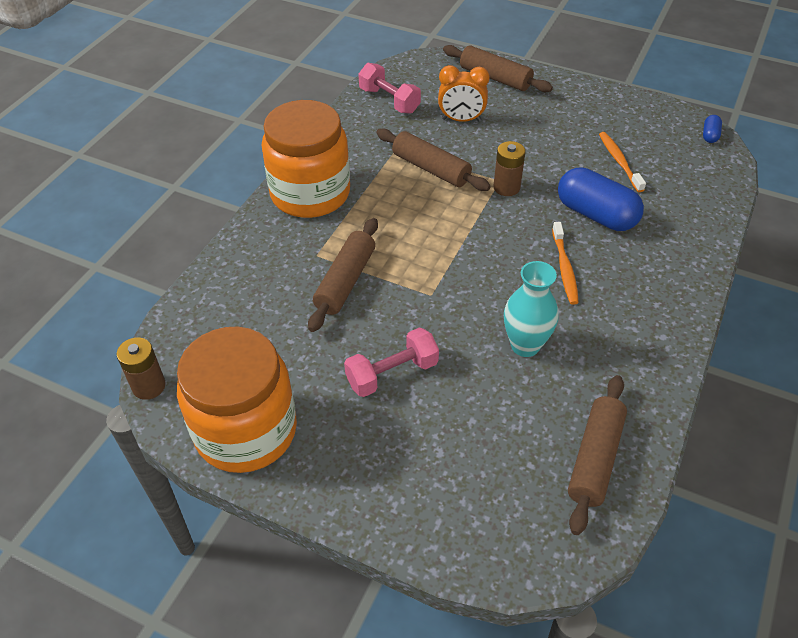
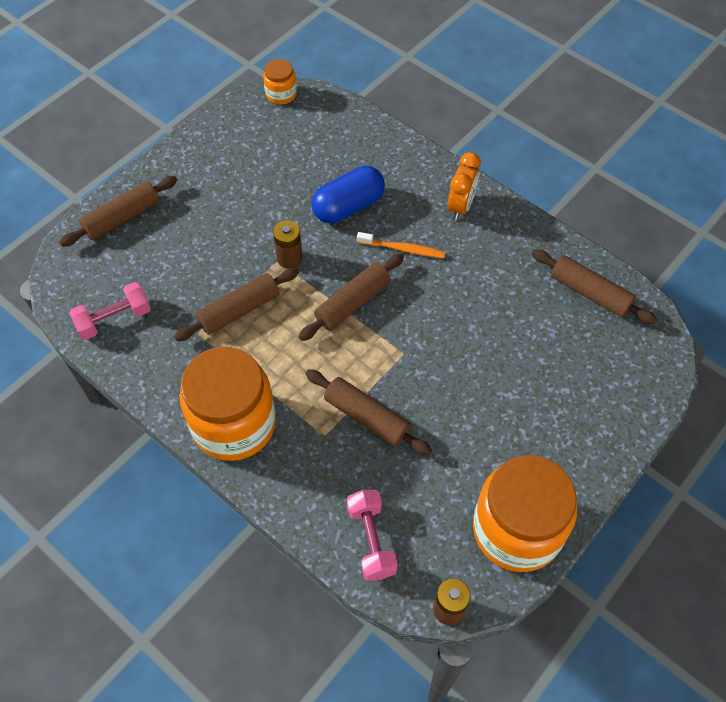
camera: 75 degrees left, 10 degrees up
pink dumbbell [344,327,439,397] -> pink dumbbell moved to [347,490,398,581]
orange clock [438,65,490,122] -> orange clock moved to [448,152,481,220]
turquoise vase [504,261,559,357] -> none
orange toothbrush [599,132,646,192] -> none
blue capsule [703,115,722,143] -> orange jar [263,59,297,105]
none -> brown rolling pin [299,253,404,341]

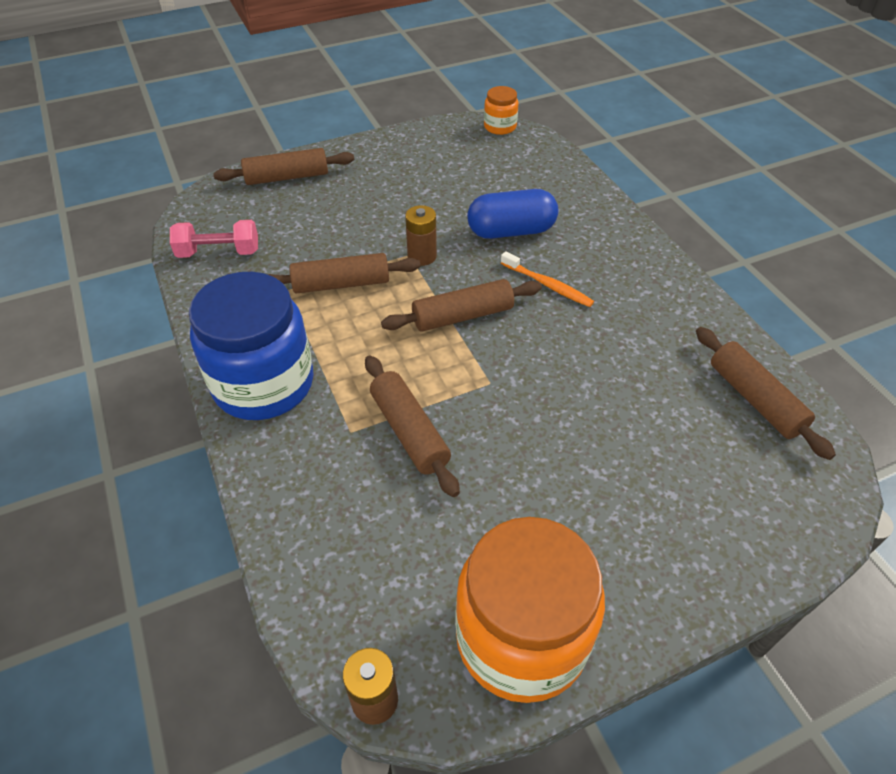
camera: 25 degrees right, 10 degrees down
orange jar [180,347,276,461] -> blue jar [189,272,314,420]
pink dumbbell [347,490,398,581] -> none
orange clock [448,152,481,220] -> none

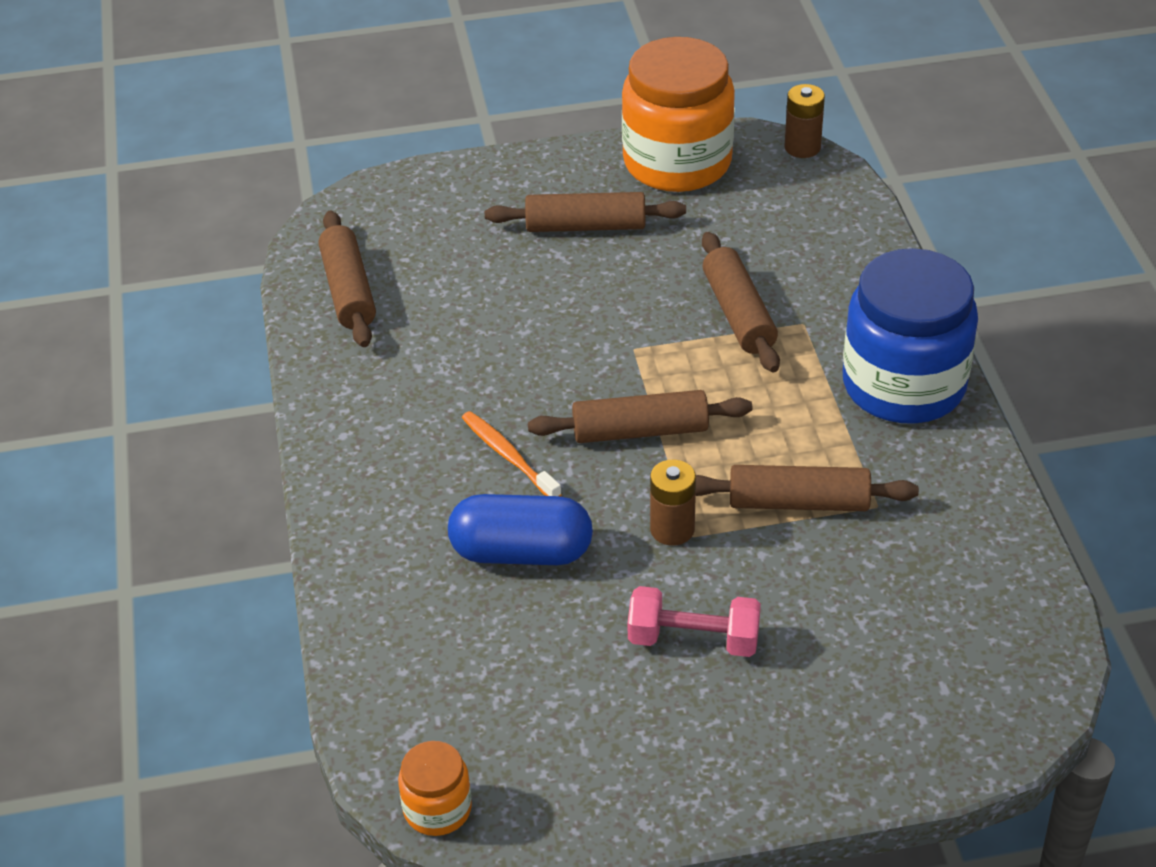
camera: 165 degrees left, 5 degrees down
pink dumbbell [170,220,258,258] -> pink dumbbell moved to [628,586,761,657]
brown rolling pin [213,148,354,185] -> brown rolling pin moved to [485,192,686,232]

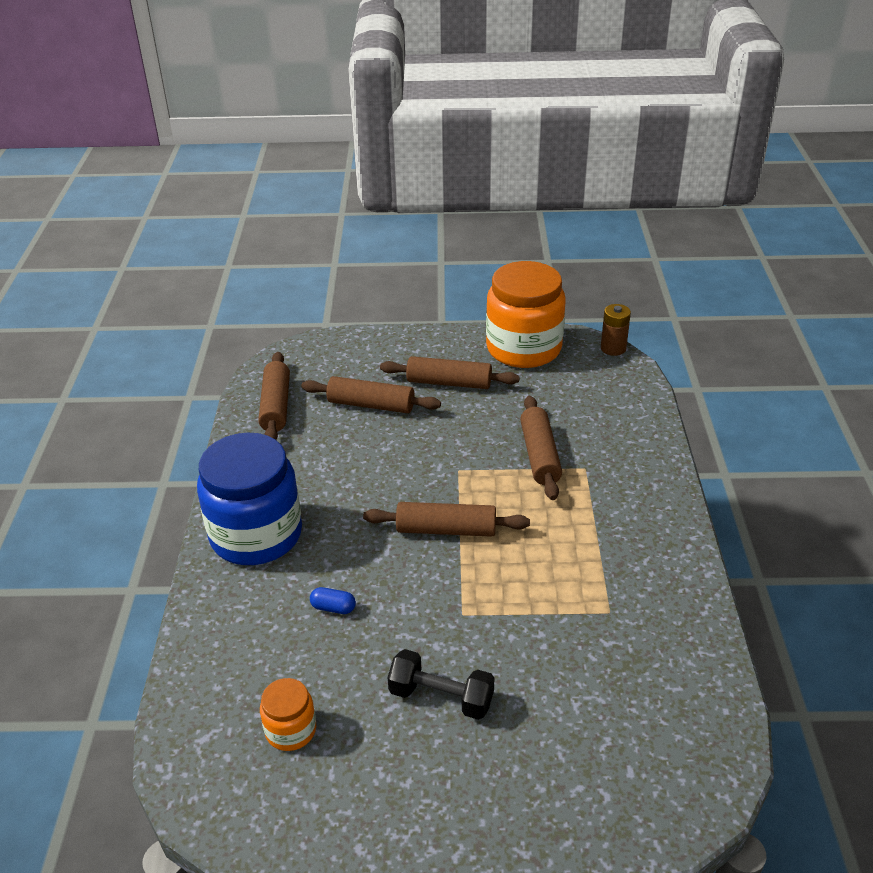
camera: 10 degrees right, 5 degrees down
orange jar [398,741,472,836] -> orange jar moved to [260,678,316,751]
blue capsule [448,494,593,565] -> blue capsule [310,587,356,614], size x0.44
orange toothbrush [462,411,562,496] -> none
pink dumbbell [628,586,761,657] -> black dumbbell [387,649,494,720]
brown battery [650,460,696,546] -> none
brown rolling pin [696,465,919,511] -> brown rolling pin moved to [301,376,441,413]
blue jar [843,248,978,424] -> blue jar moved to [197,433,302,565]

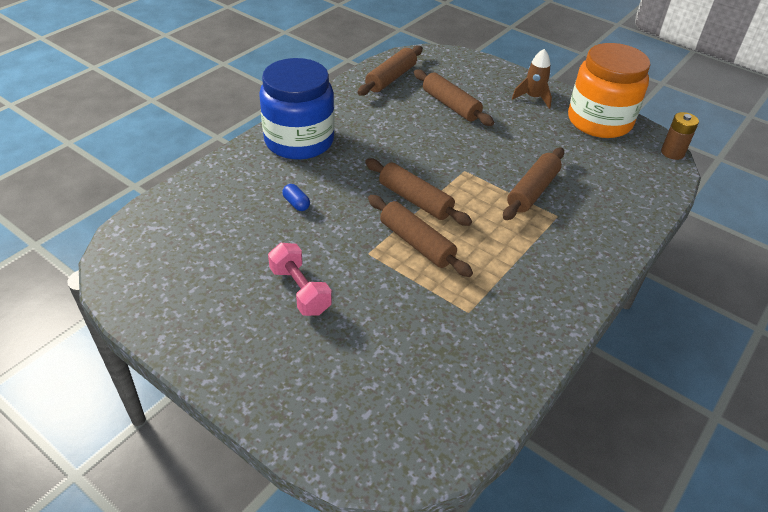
camera: 35 degrees right, 5 degrees up
orange jar [260,678,316,751] -> none
brown rolling pin [380,356,520,389] -> brown rolling pin moved to [368,195,473,277]
black dumbbell [387,649,494,720] -> pink dumbbell [268,243,332,316]
none -> brown rocket [512,49,552,109]

